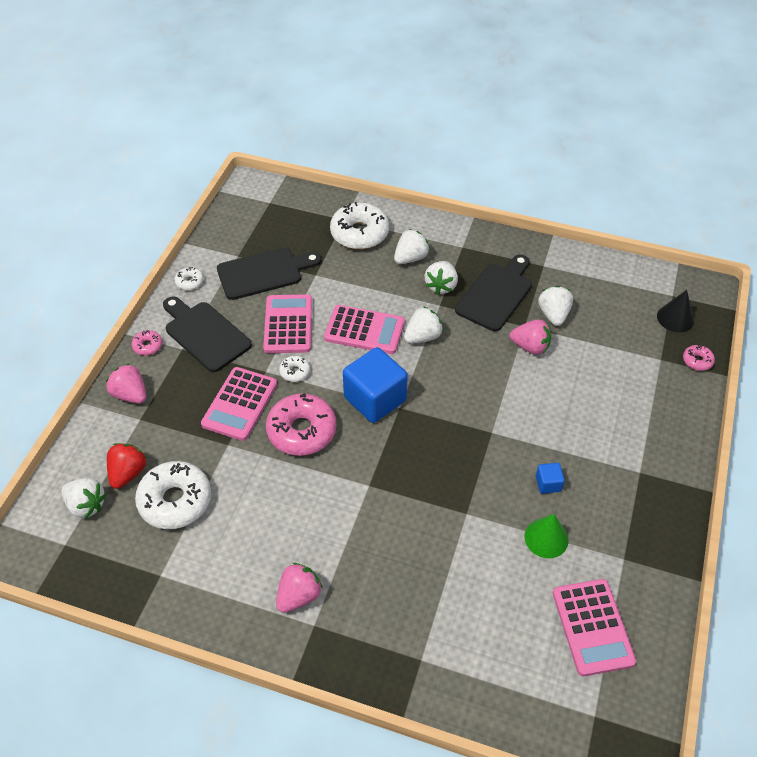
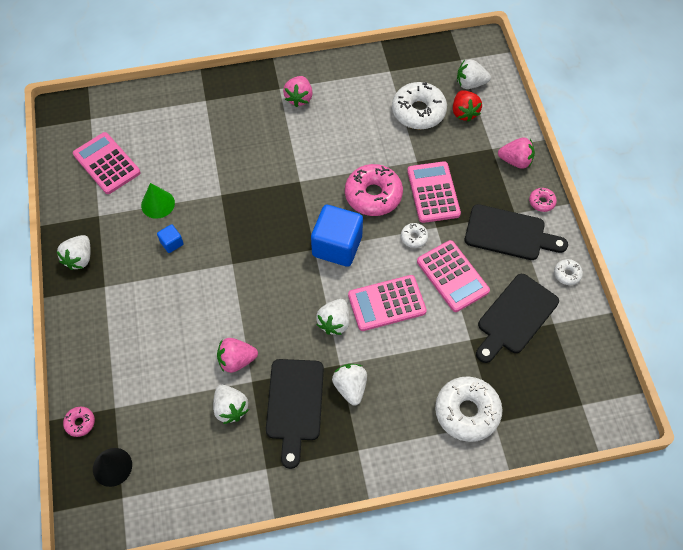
camera: 150 degrees right, 10 degrees up
white strawberry [394,229,430,264] -> white strawberry moved to [57,235,90,270]

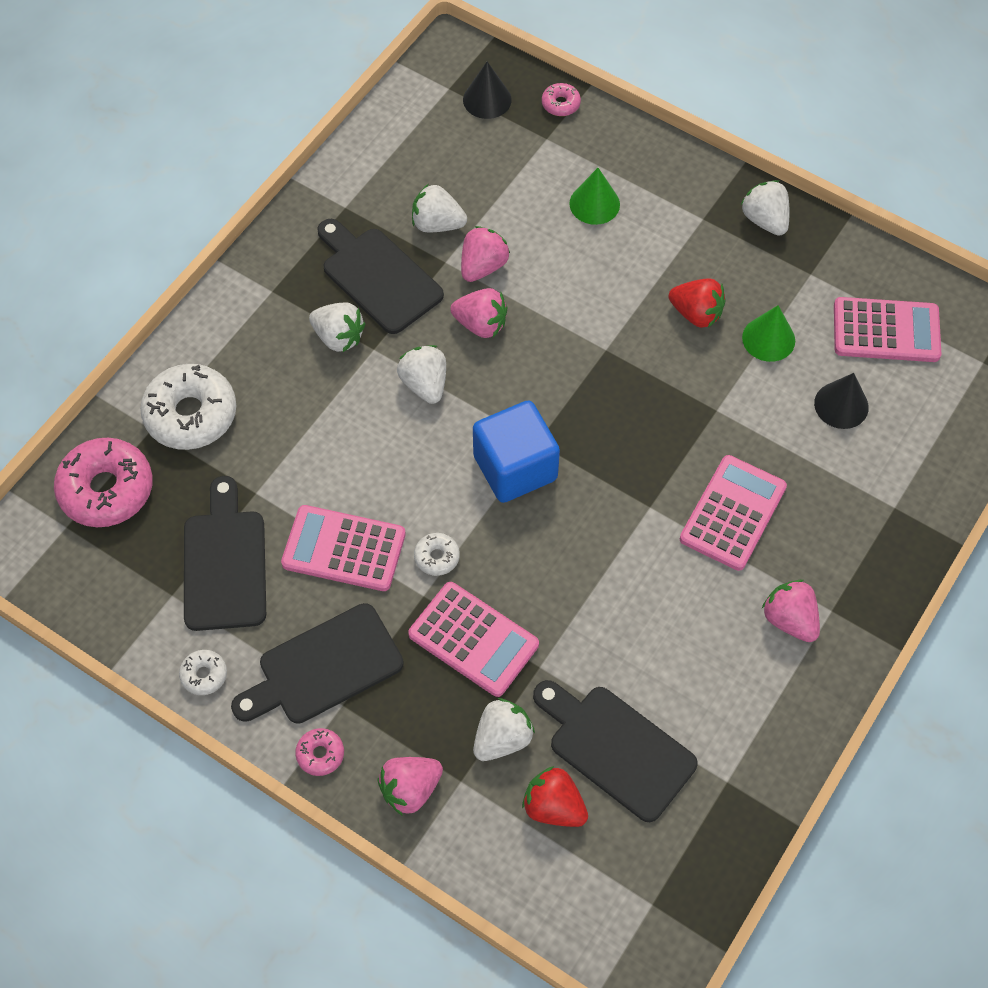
camera: 135 degrees right, 0 degrees up
blue cube [157,224,184,253] -> red strawberry [668,278,726,328]
pink donut [345,164,403,216] -> pink donut moved to [54,438,153,527]
pink calculator [348,275,427,331] -> pink calculator moved to [680,455,787,571]
white donut [392,82,447,130] -> black cutting board [533,680,698,822]
white strawberry [457,60,491,89] -> white strawberry moved to [473,698,535,761]
none -> pink strawberry [450,288,507,338]
none -> green cone [569,168,620,225]
none -> black cone [814,373,869,429]

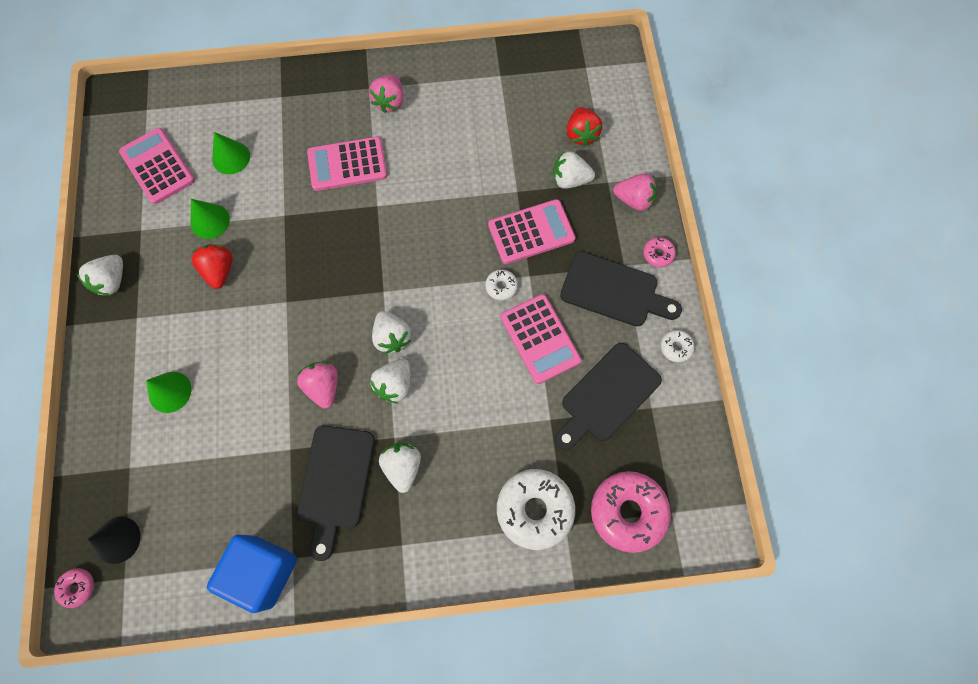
camera: 130 degrees left, 10 degrees up
pink calculator [408,582,539,697] -> pink calculator turned 75 degrees clockwise [488,199,575,264]
white strawberry [412,184,467,233] -> white strawberry moved to [372,311,412,354]
pink strawberry [461,226,510,282] -> none
blue cube [473,400,560,503] -> blue cube moved to [207,535,297,613]
black cutting board [533,680,698,822] -> none
pink donut [542,83,581,116] -> pink donut moved to [54,568,94,608]
black cone [814,373,869,429] -> green cone [212,132,250,174]

